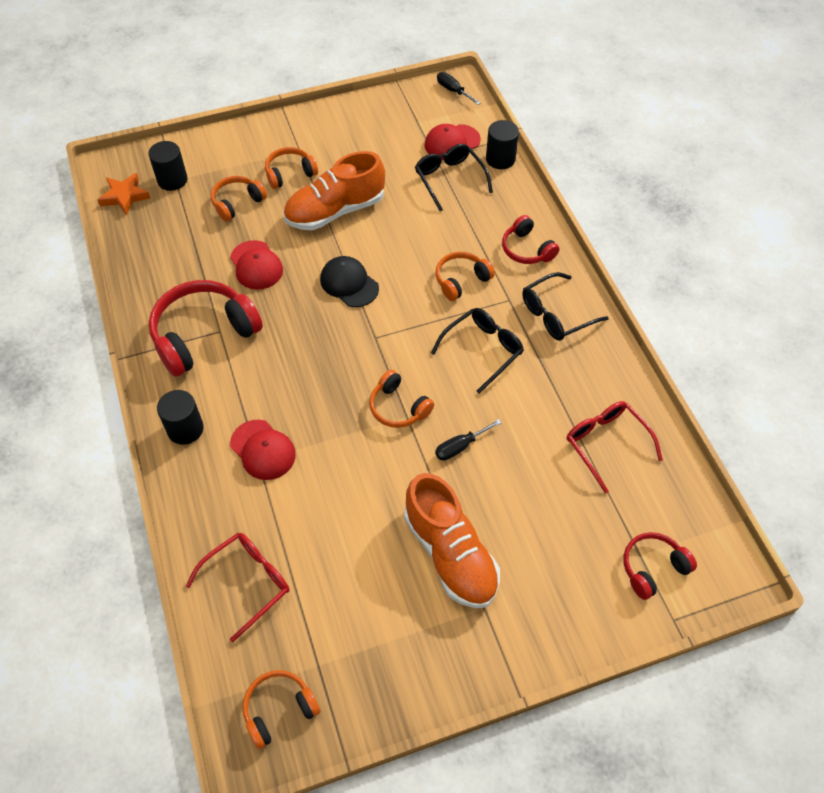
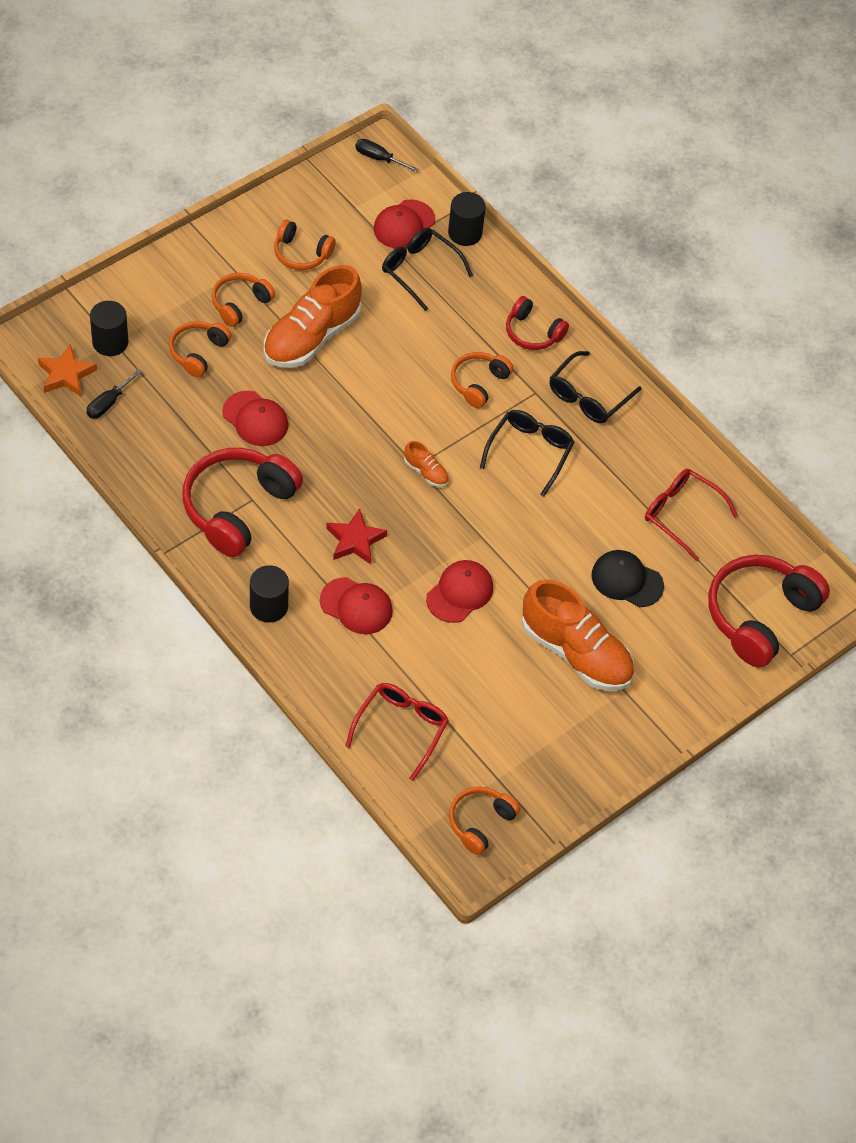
camera: 25 degrees left, 0 degrees up
black cap [320,256,379,307] -> black cap moved to [592,550,664,607]
orange headphones [369,370,434,428] -> orange headphones moved to [274,219,336,270]
black screwdriver [435,419,501,461] -> black screwdriver moved to [86,369,142,419]
red headphones [623,532,697,600] -> red headphones [708,555,830,667], size x1.82
none -> red star [326,508,387,564]
none -> orange shoe [404,441,449,487]
none -> red cap [426,560,493,623]

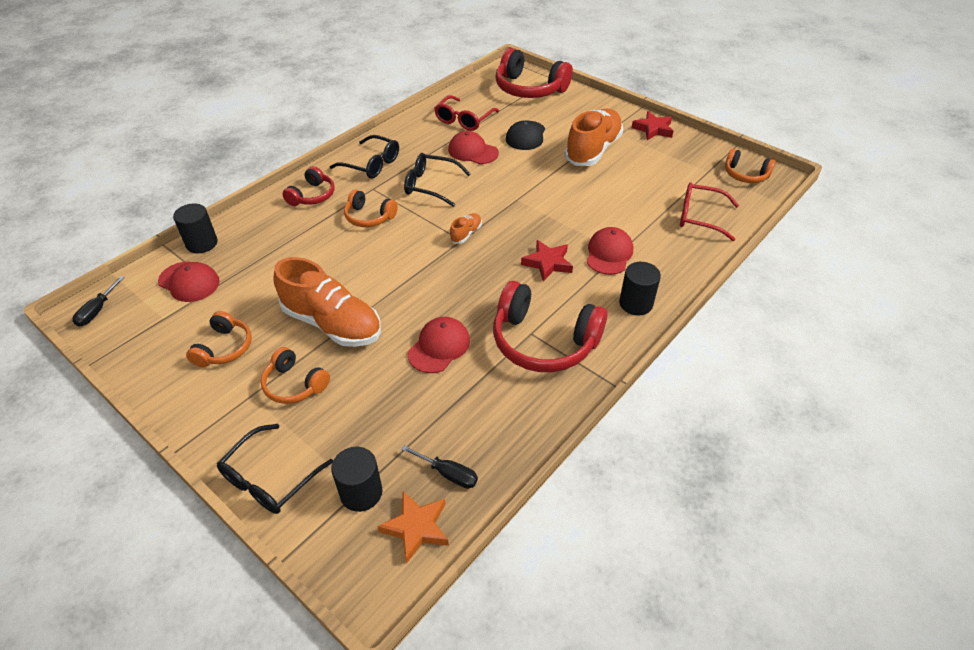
camera: 95 degrees left, 10 degrees down
orange headphones [169,321,232,377] -> none
black glasses [382,228,473,311] -> black glasses moved to [217,424,333,514]
red cap [426,560,493,623] -> red cap moved to [448,131,499,164]
none -> red star [632,111,673,140]

